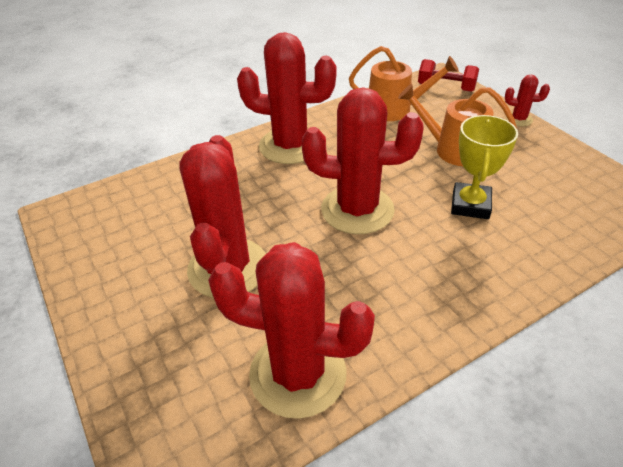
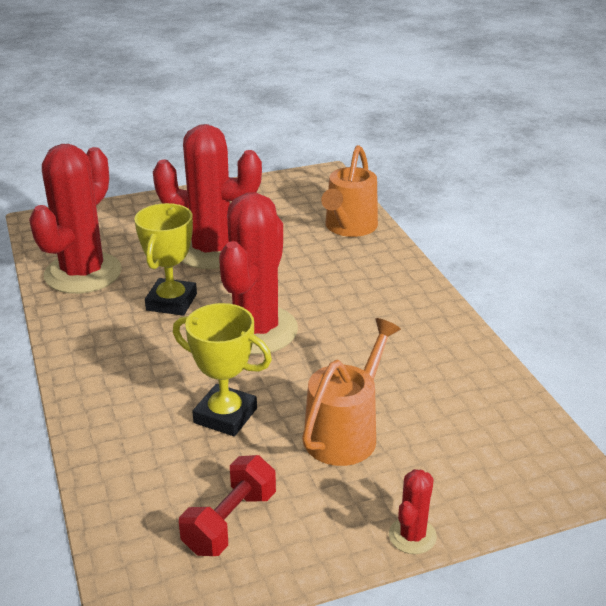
camera: 100 degrees right, 10 degrees down
red cactus [237,32,337,164] -> none
orange watering can [349,46,459,121] -> orange watering can moved to [321,145,378,237]
red dumbbell [418,59,479,92] -> red dumbbell moved to [179,455,276,556]
none -> yellow trophy [135,203,197,316]

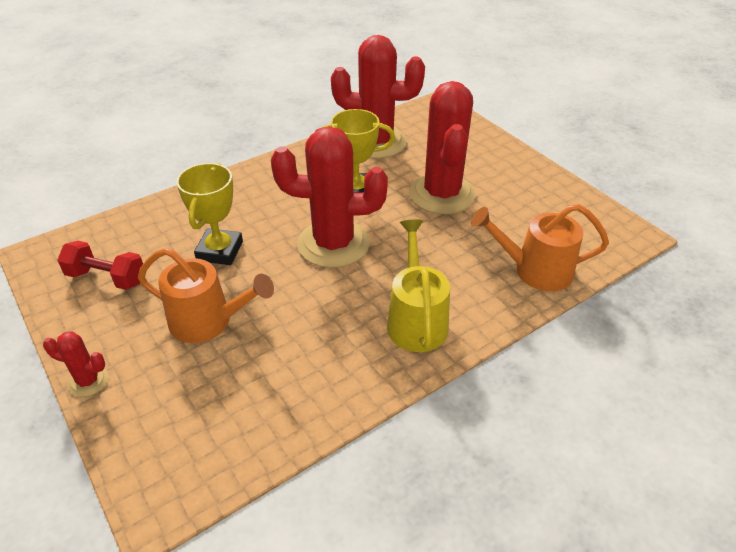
camera: 75 degrees right, 10 degrees up
none -> yellow watering can [387,219,450,352]

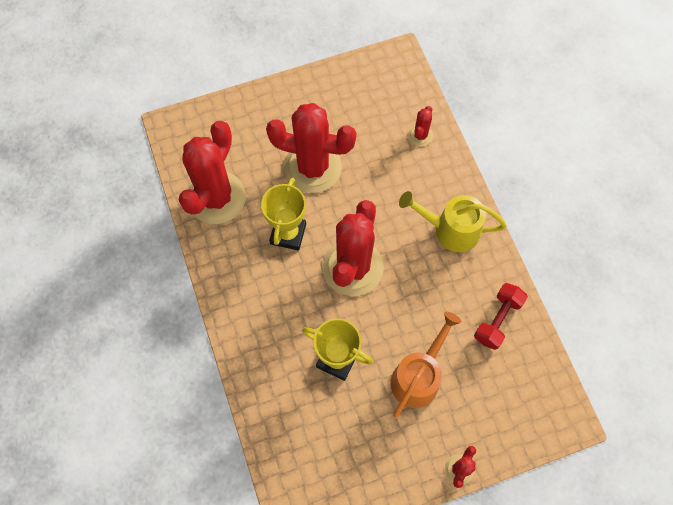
camera: 75 degrees left, 25 degrees up
red dumbbell [57,241,143,290] -> red dumbbell moved to [474,283,528,350]
orange watering can [471,204,609,291] -> red cactus [408,106,433,146]

